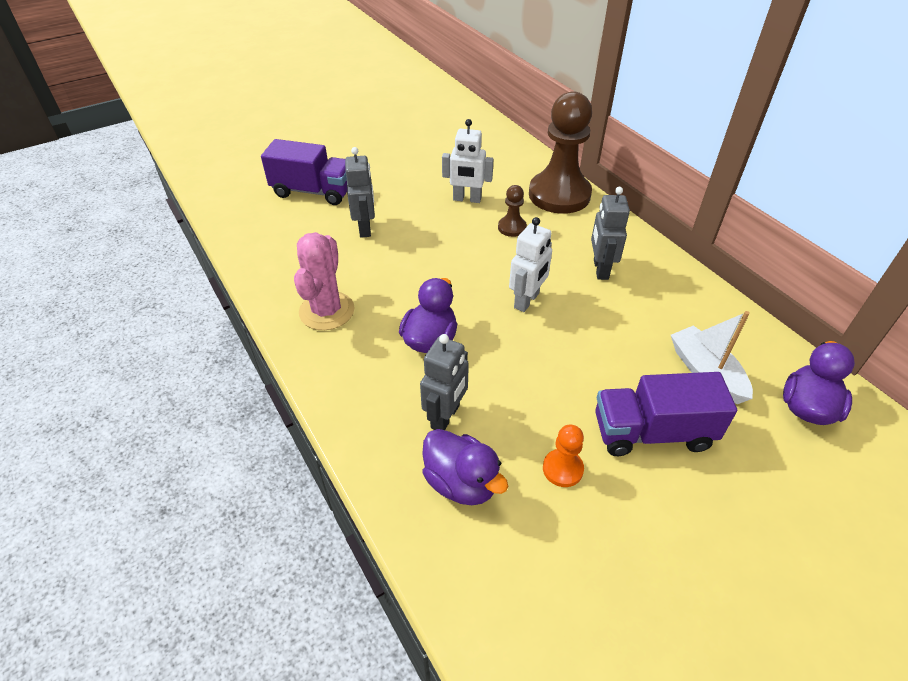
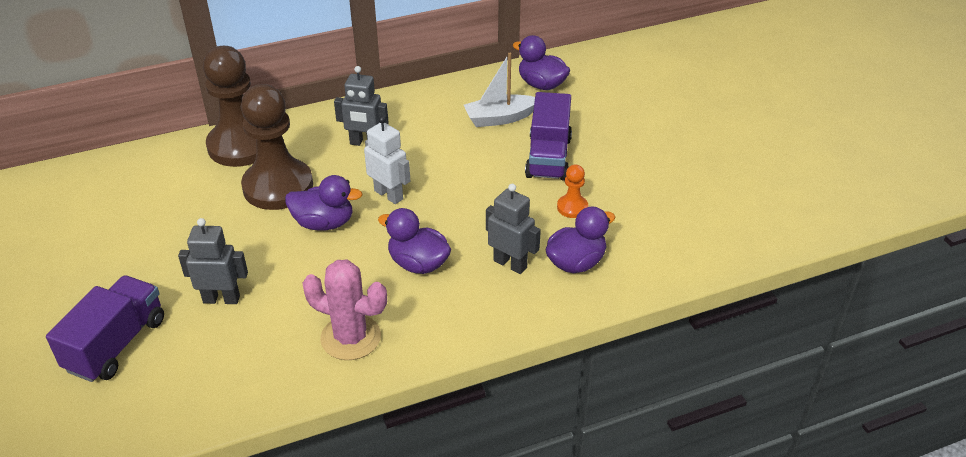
camera: 80 degrees left, 5 degrees down
white robot [442,119,494,203] -> none
brown pawn [498,185,527,237] -> brown pawn [241,84,313,210], size x2.30
none -> purple duck [285,175,363,231]

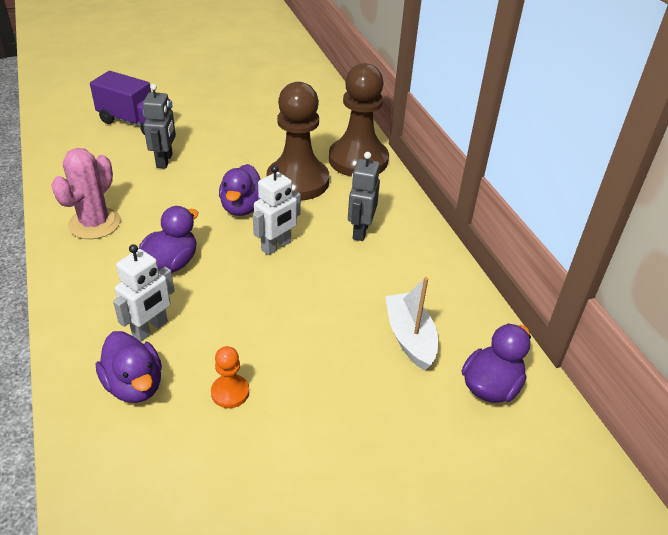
camera: 90 degrees right, 0 degrees up
grey robot [486,184,541,274] -> white robot [113,244,174,342]
purple truck [525,92,572,181] -> none

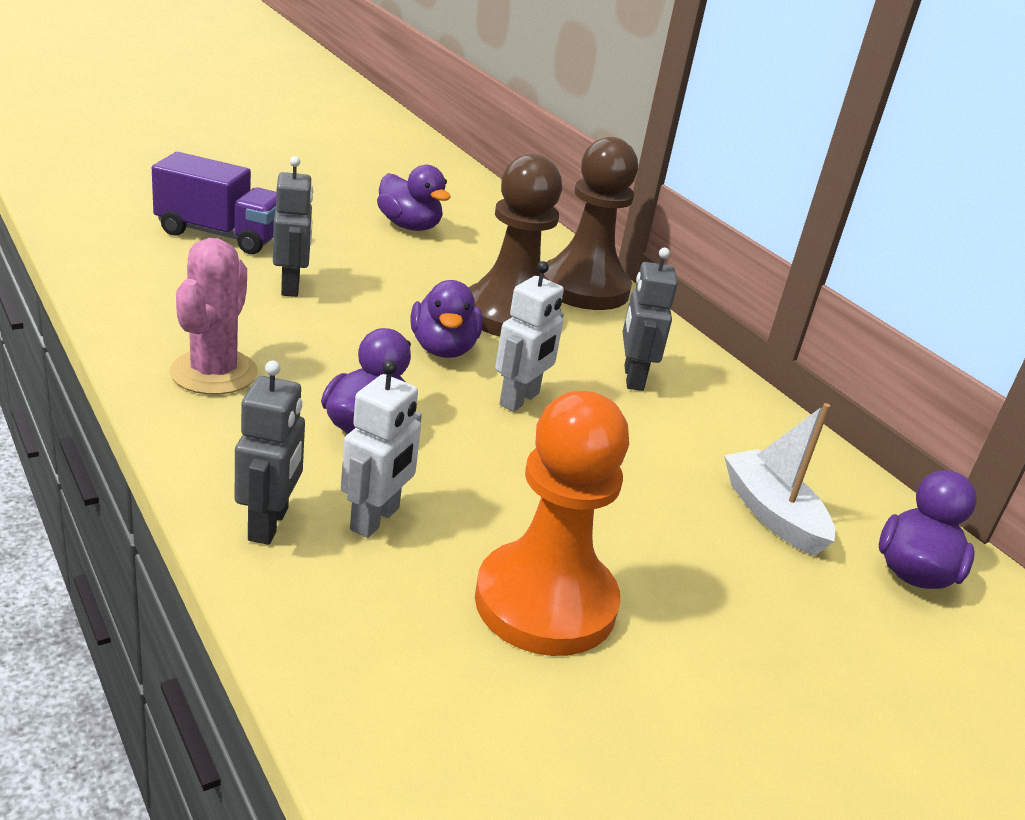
camera: 15 degrees left, 10 degrees down
purple duck [96,331,162,403] -> purple duck moved to [377,165,451,231]
orange pawn [211,346,249,408] -> orange pawn [475,391,629,656], size x2.30
none -> grey robot [235,361,305,545]

